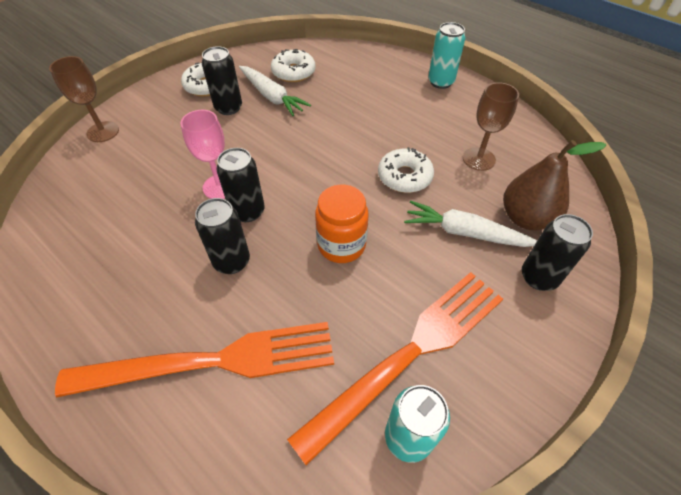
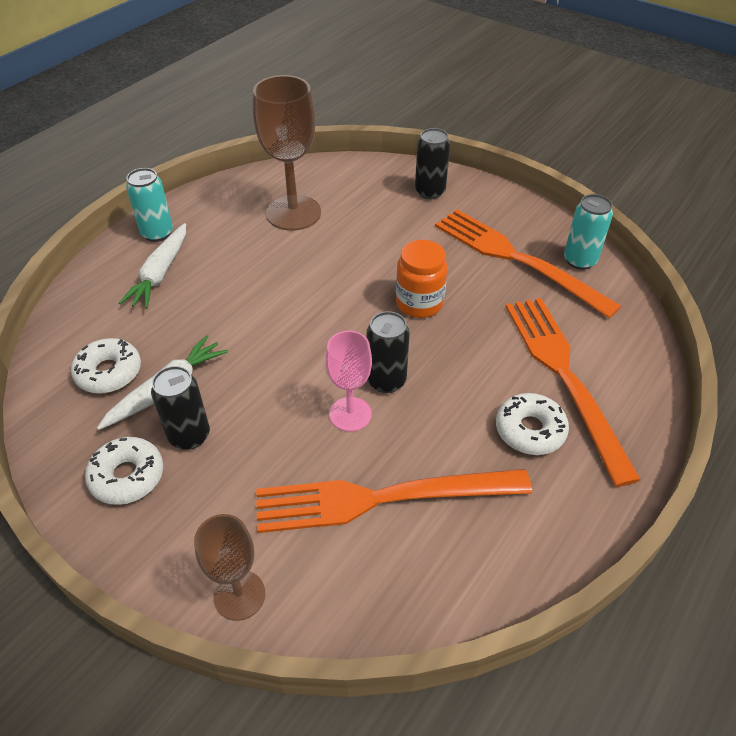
camera: 95 degrees left, 5 degrees down
black can [195,198,250,274] -> none
white donut [378,147,434,193] -> white donut moved to [496,393,569,455]
white carrot [404,201,537,247] -> white carrot moved to [119,223,186,309]
brown goblet [463,82,519,171] -> brown goblet [253,75,321,231], size x1.68
brown pear [503,140,606,230] -> none
none -> orange fork [256,469,532,533]

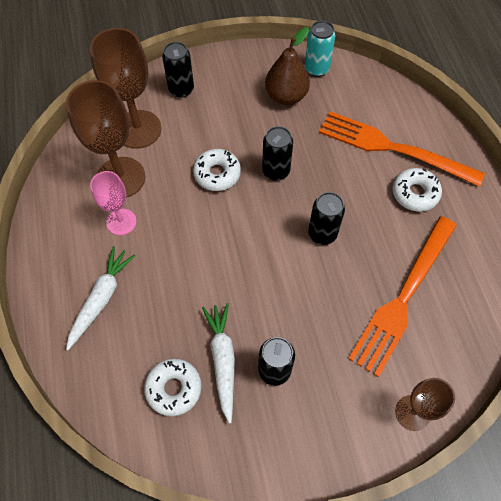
camera: 50 degrees left, 15 degrees up
white donut [85,437,163,505] -> white donut moved to [193,149,241,191]
white carrot [119,223,186,309] -> white carrot turned 120 degrees counterclockwise [66,246,136,350]
turquoise can [126,168,173,242] -> none
pink goblet [326,331,372,432] -> pink goblet moved to [90,171,137,235]
orange jar [396,240,448,318] -> black can [262,126,293,181]
orange fork [435,209,621,318] -> brown pear [265,27,310,105]
none -> brown goblet [90,28,162,149]

